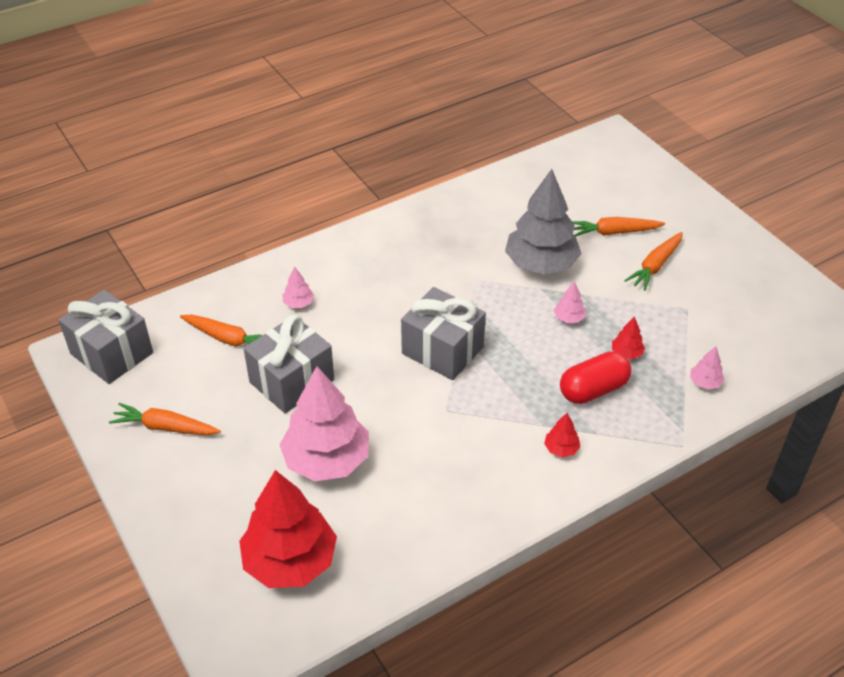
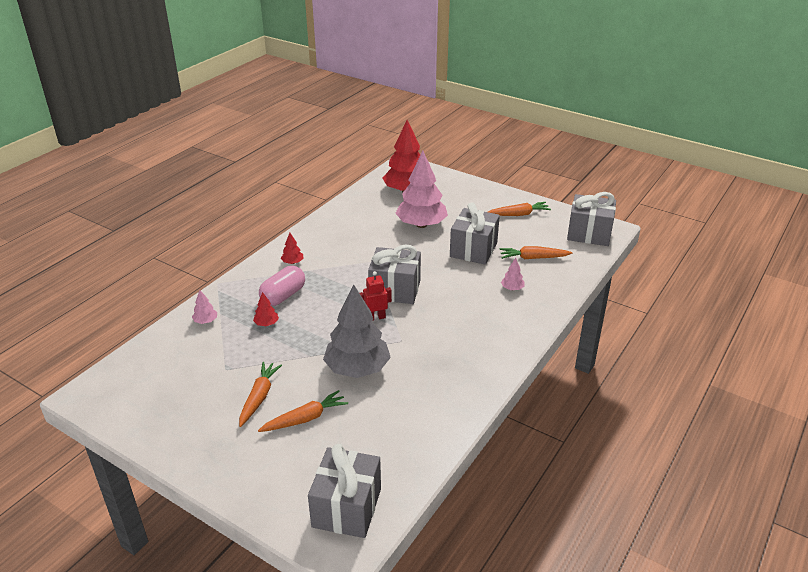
camera: 155 degrees right, 10 degrees down
pink tree [554,281,586,323] -> none
red capsule [560,351,632,404] -> pink capsule [259,266,305,306]
none -> grey gift [308,444,381,538]
none -> red robot [360,271,392,321]

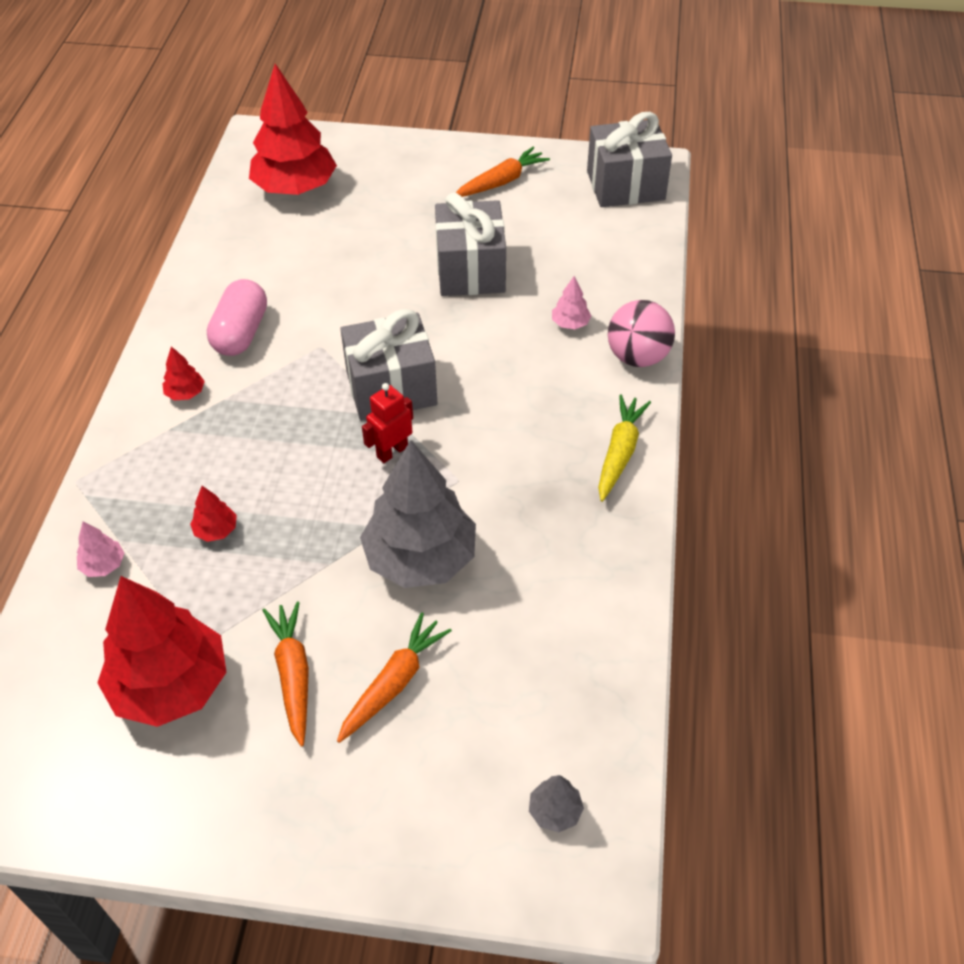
camera: 25 degrees left, 15 degrees up
pink capsule [259,266,305,306] -> pink capsule moved to [207,279,267,356]
grey gift [308,444,381,538] -> grey tree [529,775,584,833]
pink tree [395,151,448,228] -> none
orange carrot [500,246,573,259] -> none
none -> red tree [98,576,227,727]
none -> yellow carrot [598,394,651,502]
none -> pink ball [608,300,675,367]

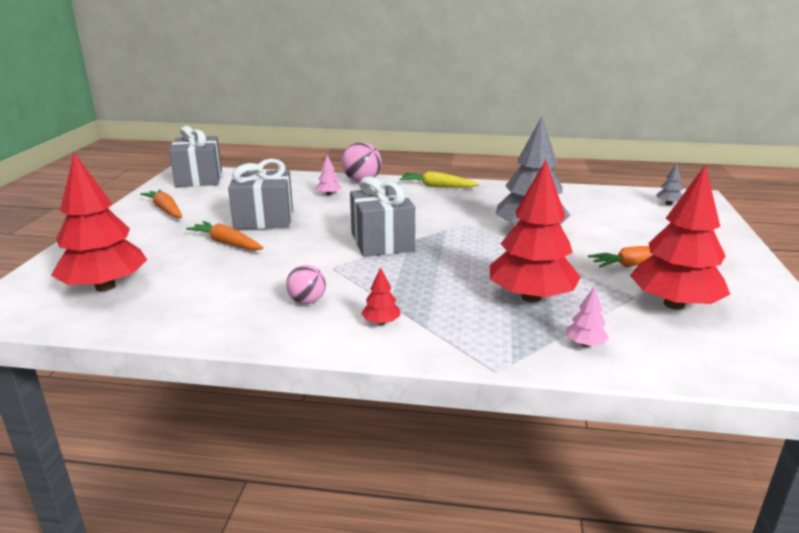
camera: 90 degrees left, 25 degrees down
red tree [190,486,237,542] -> red tree [490,160,581,302], size x2.45
pink capsule [207,279,267,356] -> pink ball [286,265,326,304]
orange carrot [337,612,452,743] -> orange carrot moved to [186,221,264,250]
red robot [362,383,413,463] -> none

